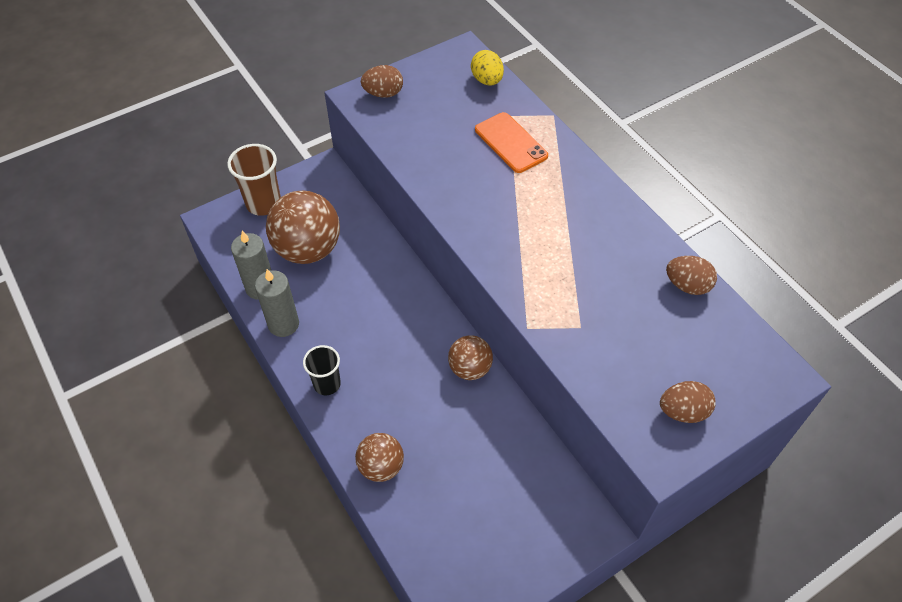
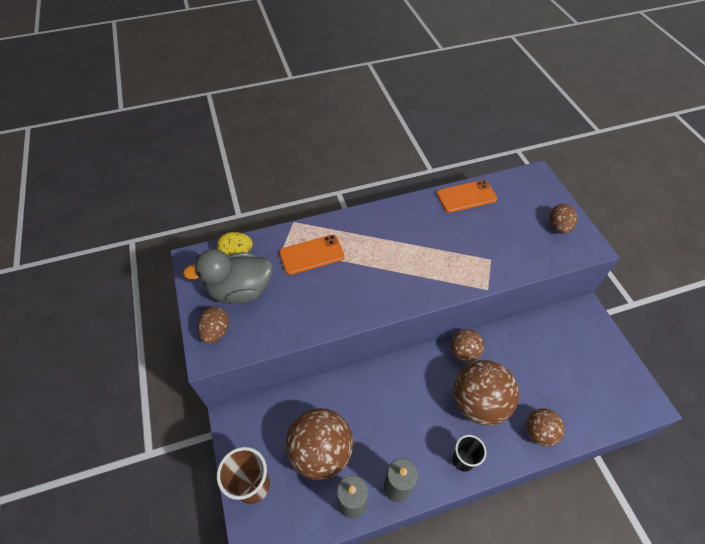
camera: 75 degrees left, 0 degrees up
brown egg [666,256,717,295] -> orange phone [437,180,497,213]
none -> grey duck [183,249,273,304]
none -> brown ball [453,360,519,426]

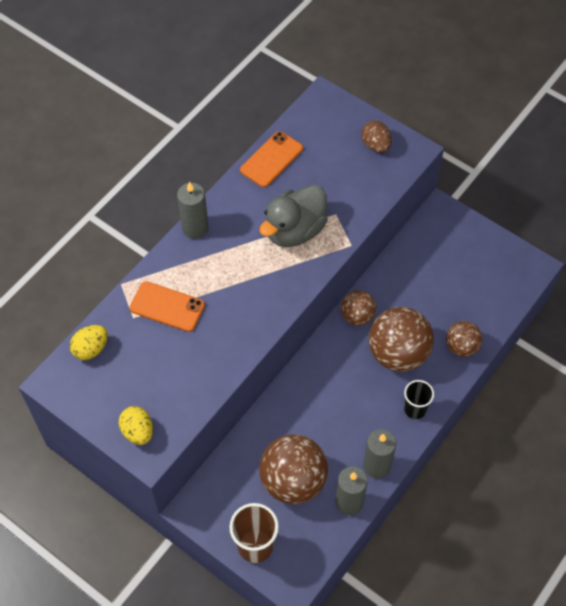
camera: 35 degrees left, 5 degrees up
grey duck [183,249,273,304] -> grey duck moved to [259,184,328,247]
brown egg [198,307,229,344] -> yellow egg [119,406,153,445]
orange phone [279,235,345,275] -> orange phone turned 75 degrees clockwise [130,281,205,332]
none -> grey candle [177,182,208,239]

